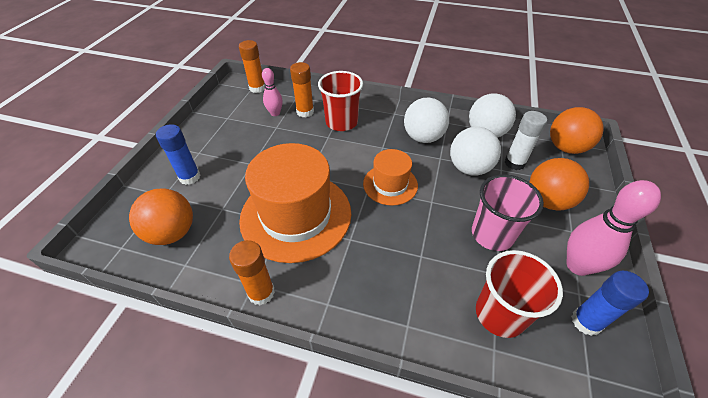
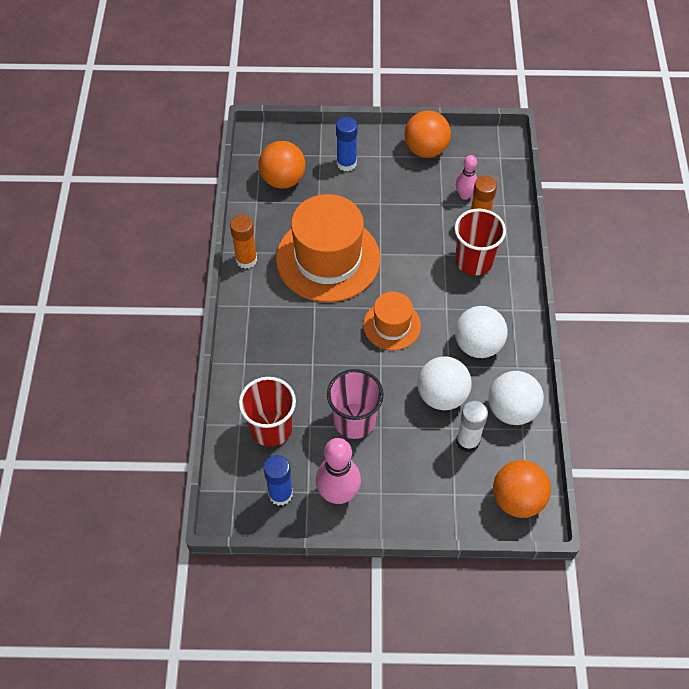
camera: 75 degrees right, 10 degrees up
orange glue stick [239,40,265,93] -> none
orange ball [529,158,589,211] -> orange ball moved to [405,111,451,158]

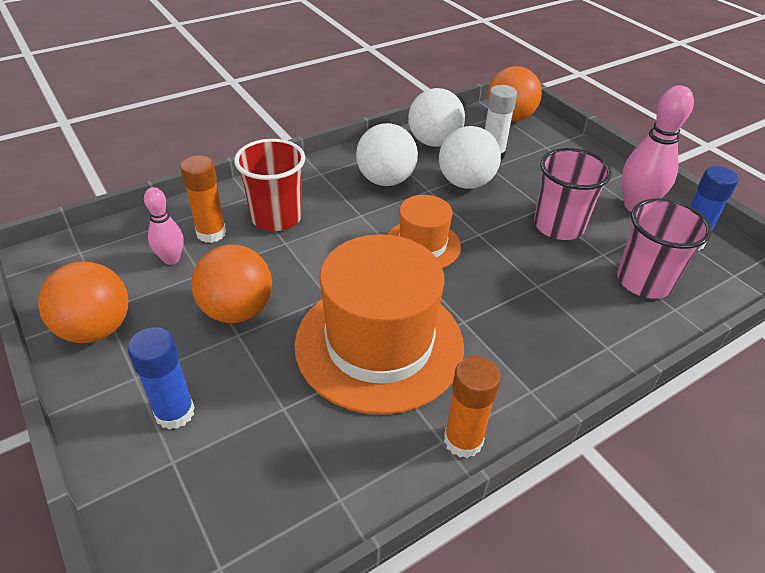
camera: 125 degrees left, 15 degrees down
red cup [239,377,296,447] -> pink cup [617,198,712,299]
orange ball [258,141,306,189] -> orange ball moved to [191,244,272,323]

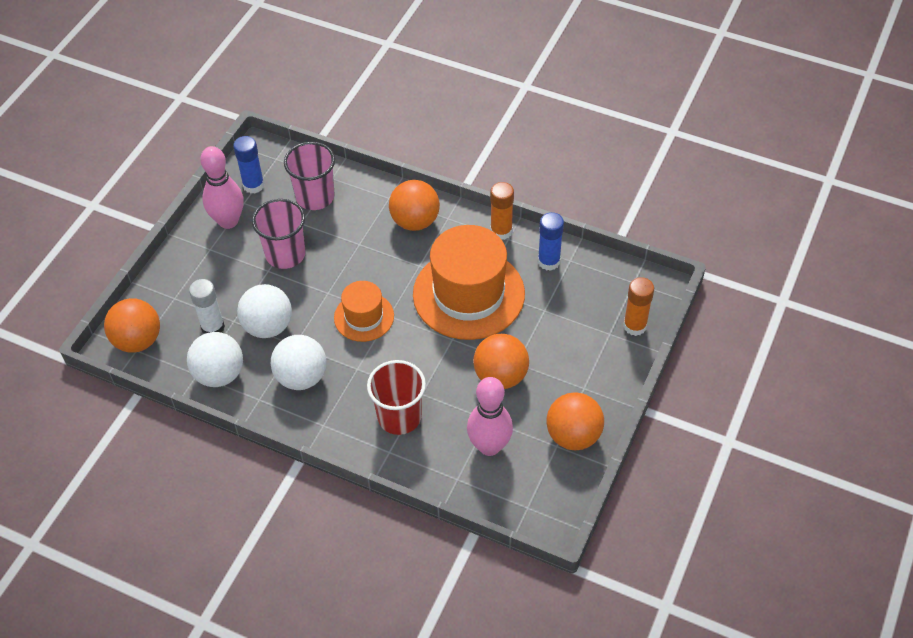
camera: 120 degrees left, 10 degrees up
blue glue stick [128,327,195,430] -> blue glue stick moved to [538,212,564,271]
pink bowling pin [144,187,183,265] -> pink bowling pin [467,377,513,456], size x1.69
orange glue stick [180,155,226,243] -> orange glue stick moved to [623,277,654,336]
none -> orange ball [389,180,440,231]

